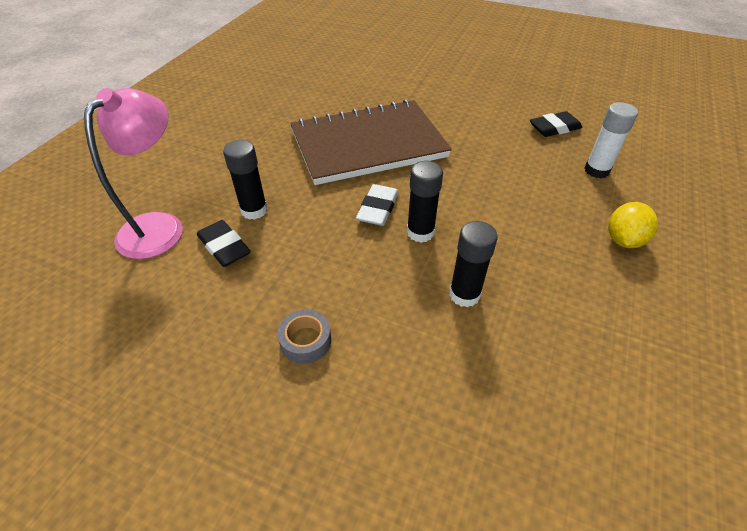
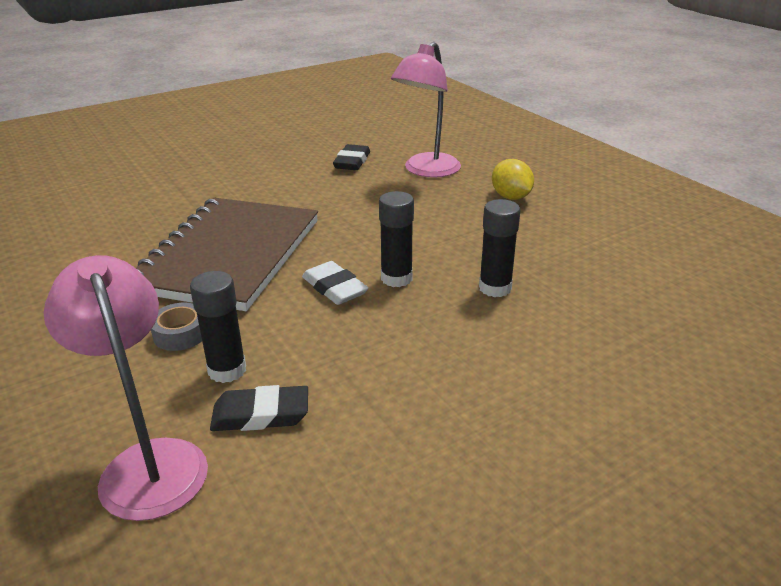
camera: 55 degrees left, 15 degrees down
grey tape [277,309,331,364] -> grey tape moved to [151,303,202,351]
white glue stick [584,102,638,178] -> pink lamp [391,42,461,178]

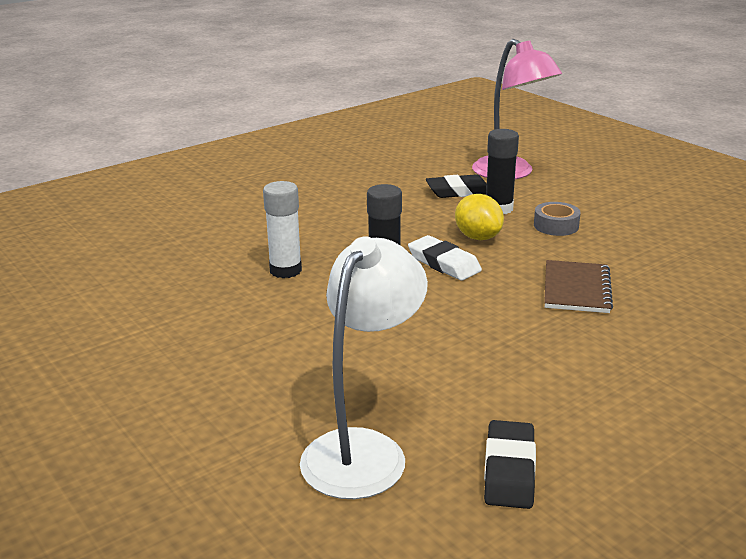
camera: 175 degrees right, 5 degrees down
brown notebook [136,198,318,311] -> brown notebook [544,260,613,313], size x0.45
pink lamp [391,42,461,178] -> white lamp [300,236,428,499]
black glue stick [479,199,521,297] -> white glue stick [263,181,302,278]
yellow lemon [492,159,534,200] -> yellow lemon moved to [455,194,504,240]

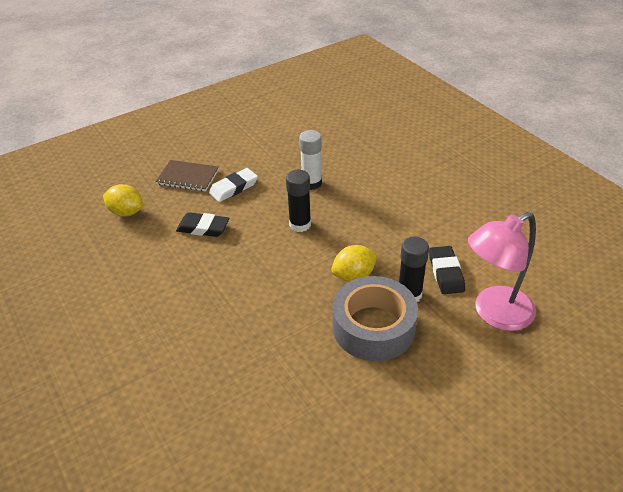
camera: 95 degrees right, 15 degrees up
white lamp [300,236,428,499] -> yellow lemon [103,184,143,216]
white eraser [408,235,482,281] -> white eraser moved to [209,168,258,202]
black eraser [484,420,536,509] -> black eraser moved to [176,212,229,237]
grey tape [534,202,581,236] -> grey tape [332,276,418,361], size x2.13
brown notebook [544,260,613,313] -> brown notebook moved to [155,160,219,191]

